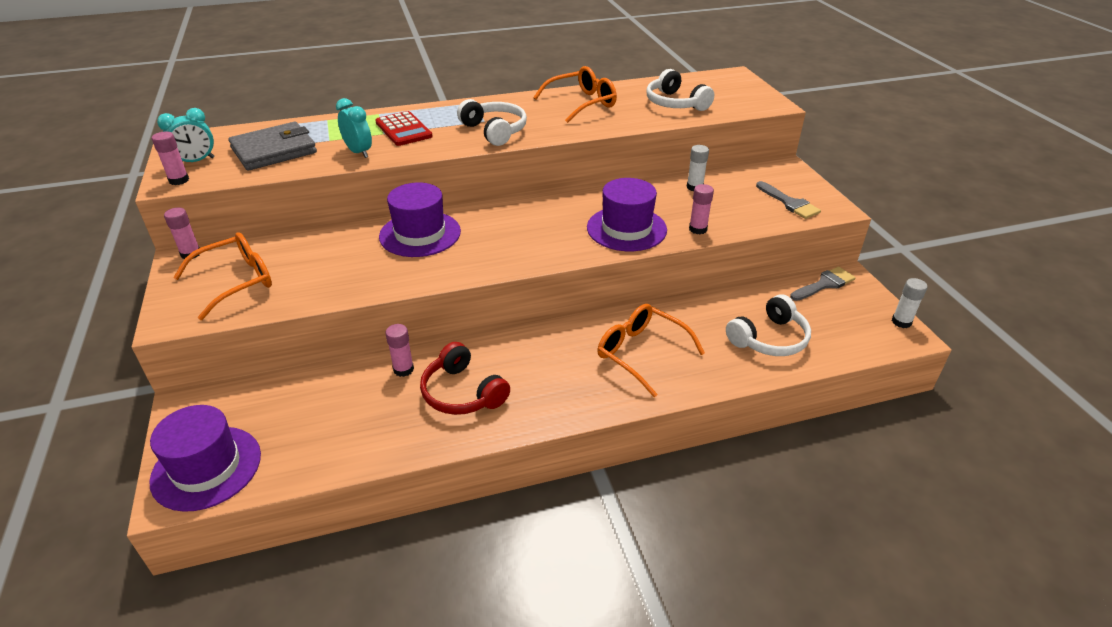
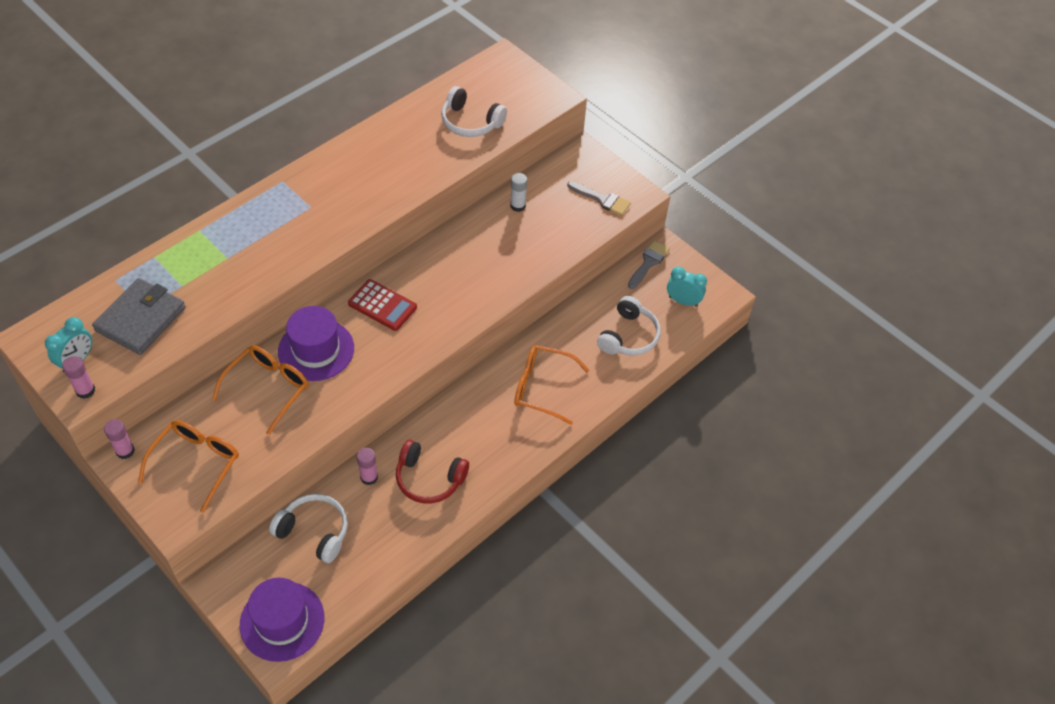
camera: 30 degrees left, 15 degrees up
turquoise clock [336,98,372,158] -> turquoise clock moved to [667,267,707,307]
red calculator [375,111,433,146] -> red calculator moved to [348,279,417,331]
white headphones [457,99,527,146] -> white headphones moved to [269,494,348,563]
orange glasses [533,66,617,123] -> orange glasses moved to [212,345,308,435]
purple hat [587,178,667,251] -> none
pink glue stick [689,184,714,234] -> none
white glue stick [892,278,927,328] -> none

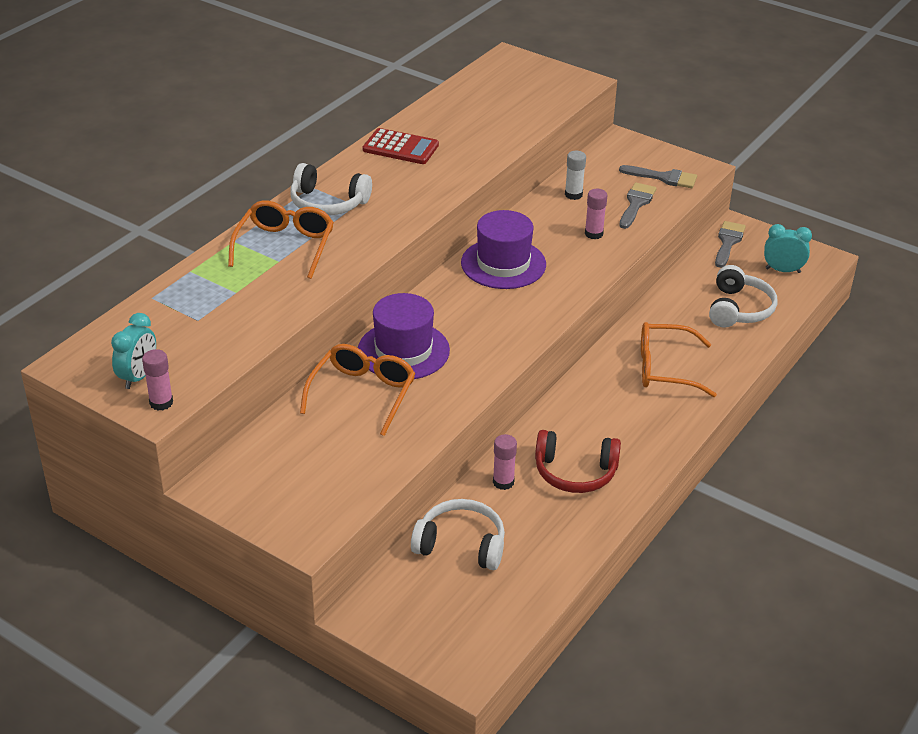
camera: 10 degrees left, 15 degrees down
grey wallet [92,278,186,355] -> none
pink glue stick [104,419,135,459] -> pink glue stick moved to [585,189,607,239]
orange glasses [138,420,239,513] -> orange glasses moved to [228,200,334,279]
purple hat [240,578,325,662] -> purple hat moved to [461,210,546,289]
red calculator [348,279,417,331] -> red calculator moved to [363,128,439,164]
white headphones [441,86,507,137] -> white headphones moved to [290,163,372,215]
none -> grey brush [619,182,656,229]

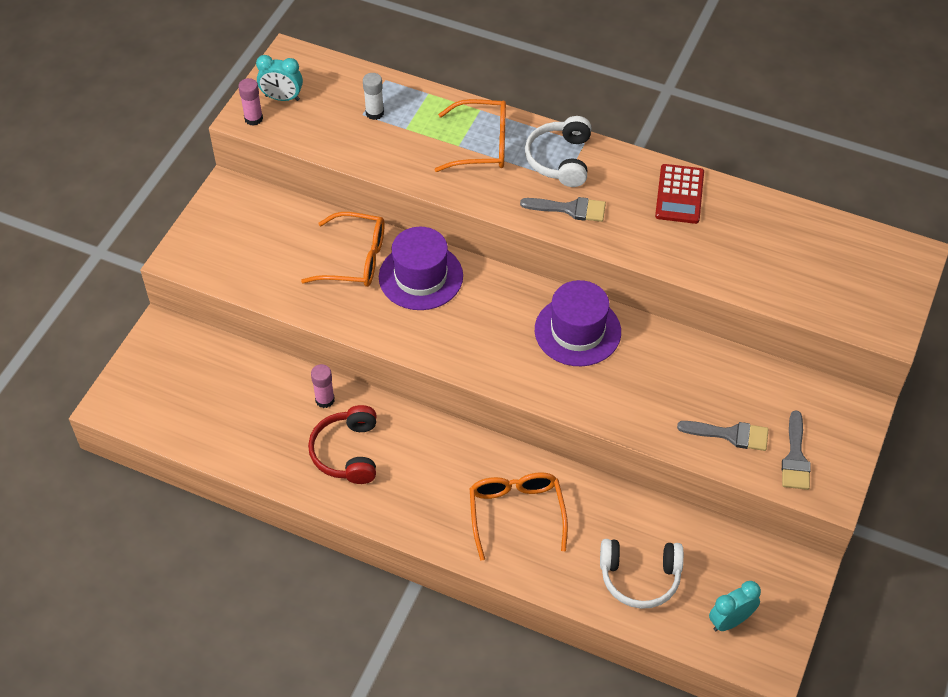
camera: 80 degrees right, 15 degrees up
white headphones [411,499,505,570] -> none
white glue stick [565,151,586,200] -> white glue stick moved to [363,73,384,120]
pink glue stick [585,189,607,239] -> none
grey brush [715,221,746,268] -> grey brush moved to [520,197,606,222]
turquoise clock [764,224,812,273] -> turquoise clock turned 120 degrees counterclockwise [709,581,761,631]

